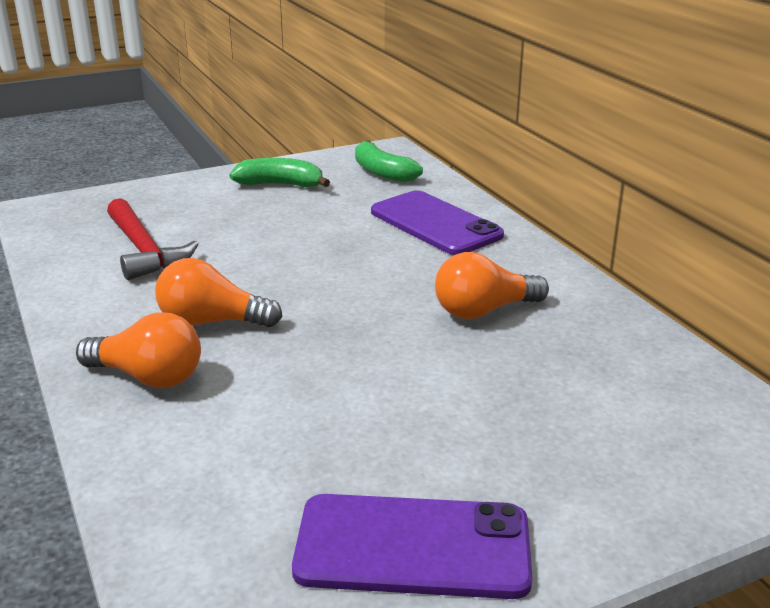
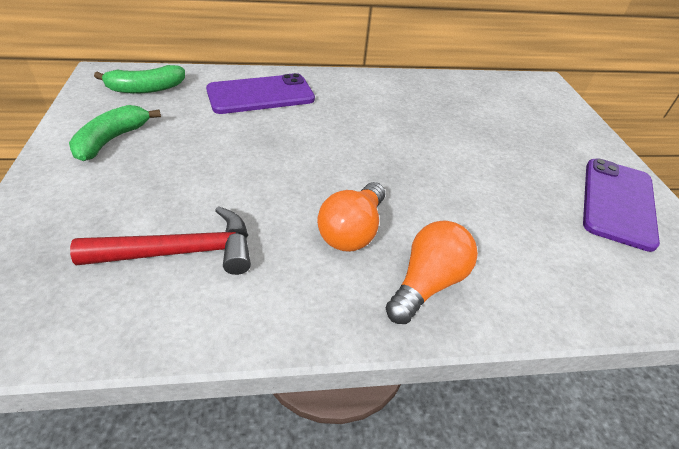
camera: 75 degrees left, 15 degrees up
orange light bulb [435,252,549,319] -> none

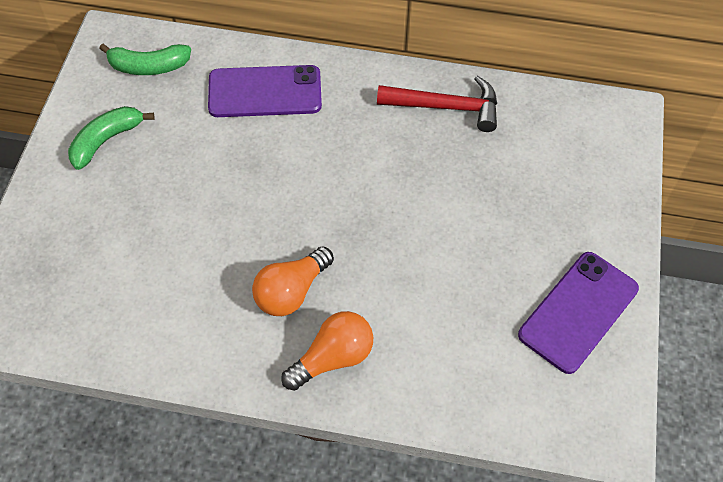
camera: 20 degrees right, 15 degrees up
red hammer [70,206,251,275] -> red hammer moved to [377,76,497,132]

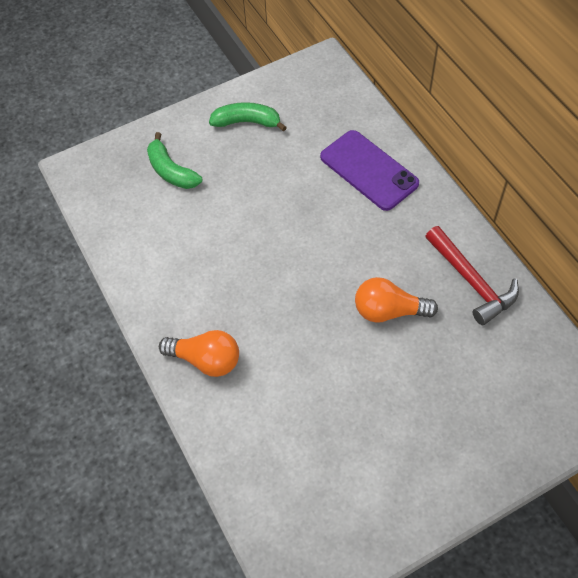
camera: 55 degrees right, 0 degrees up
green banana [99,44,191,75] -> green banana moved to [147,132,202,189]
orange light bulb [252,246,334,316] -> orange light bulb moved to [355,277,438,323]
purple phone [518,252,639,374] -> none

